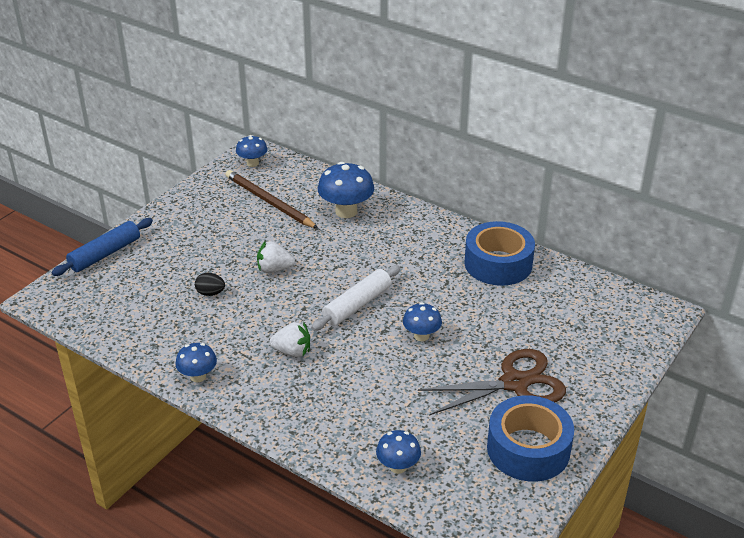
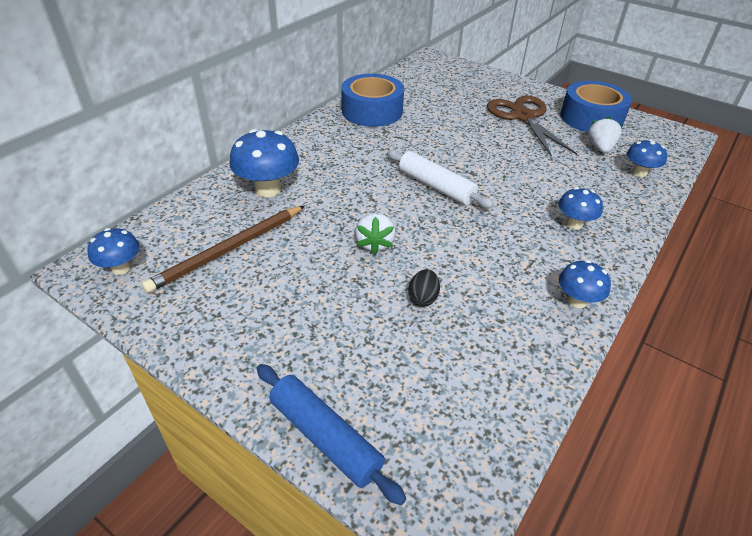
camera: 90 degrees left, 5 degrees up
white strawberry [269,322,310,357] -> white strawberry moved to [588,116,622,153]
blue mushroom [403,302,442,341] -> blue mushroom moved to [559,187,603,229]

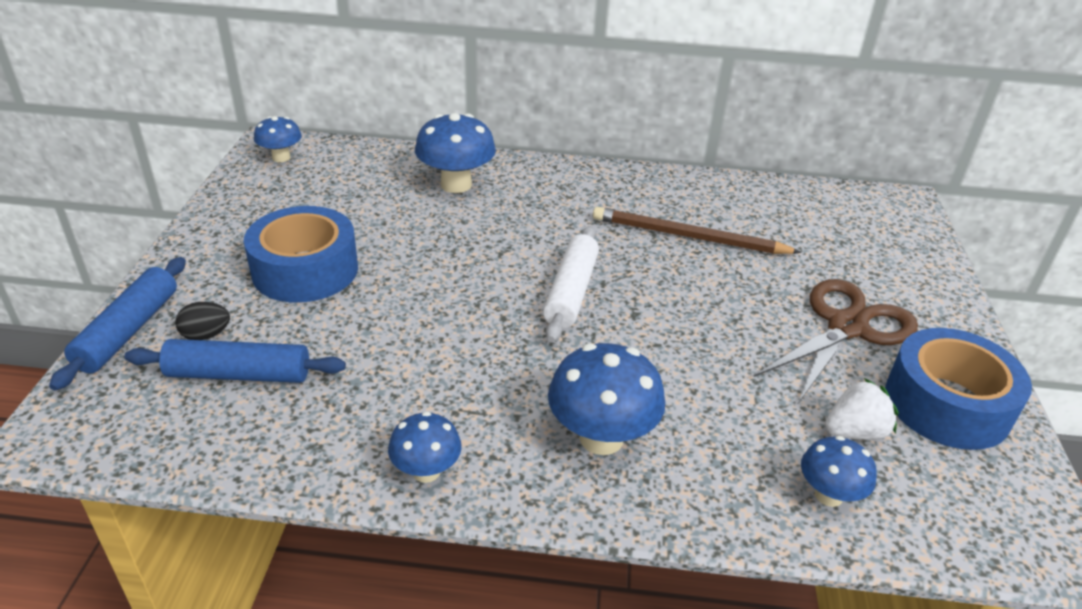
camera: 60 degrees right, 5 degrees down
brown pencil [142,206,304,293] -> brown pencil moved to [593,207,801,254]
blue tape [341,74,404,127] -> blue tape moved to [244,206,358,303]
white strawberry [355,213,395,255] -> none
black egg [408,269,440,307] -> black egg moved to [175,302,230,340]
blue mushroom [559,187,603,229] -> blue mushroom [548,343,665,455], size x1.67
none -> blue rolling pin [125,339,346,383]

